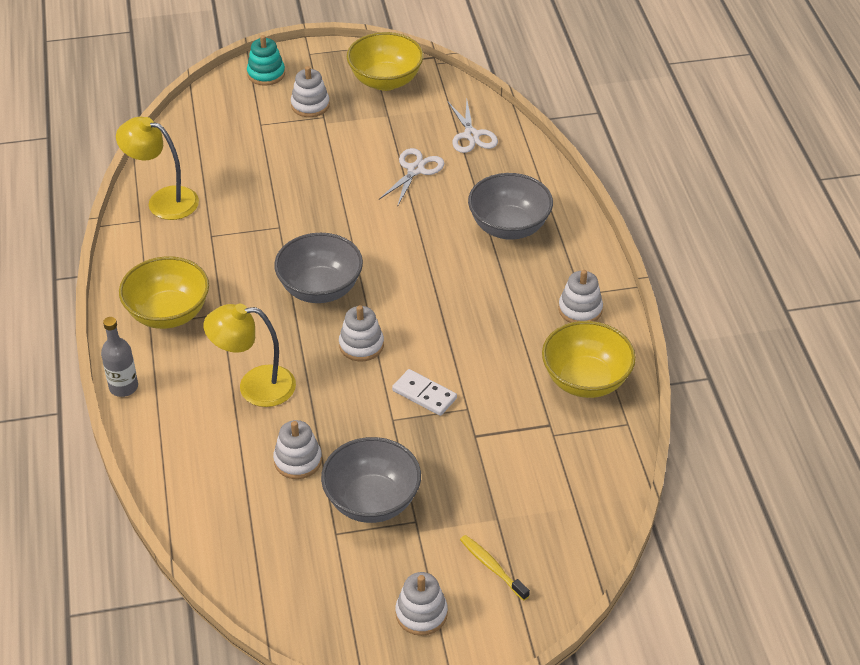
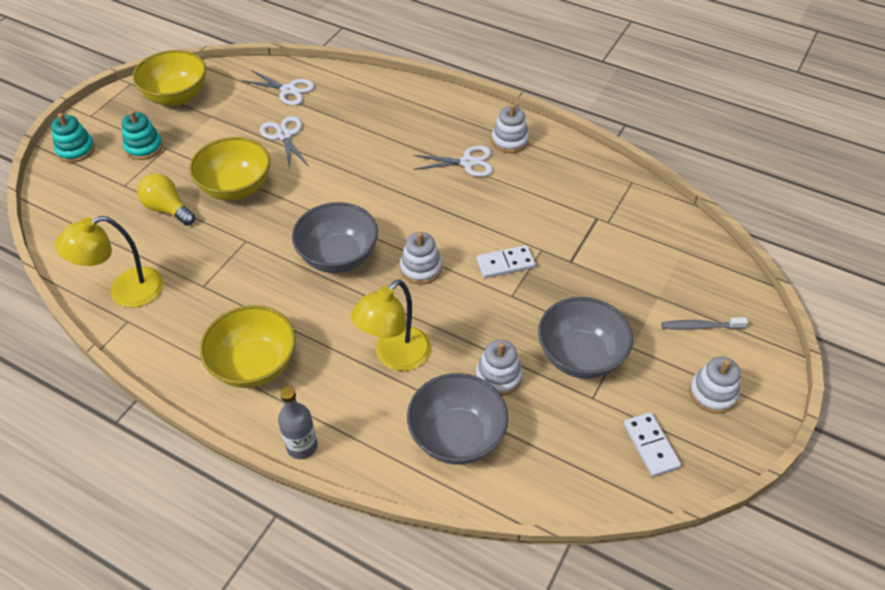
camera: 50 degrees left, 5 degrees up
white stacking toy [291,66,330,117] -> turquoise stacking toy [122,110,163,160]
yellow toothbrush [460,535,530,601] -> grey toothbrush [661,318,748,330]
grey bowl [468,173,553,240] -> grey bowl moved to [407,373,508,465]
yellow bowl [542,321,636,398] -> yellow bowl moved to [189,137,270,201]
none -> yellow light bulb [138,174,195,226]
none -> white scissors [413,146,493,177]
none -> white domino [623,412,681,477]

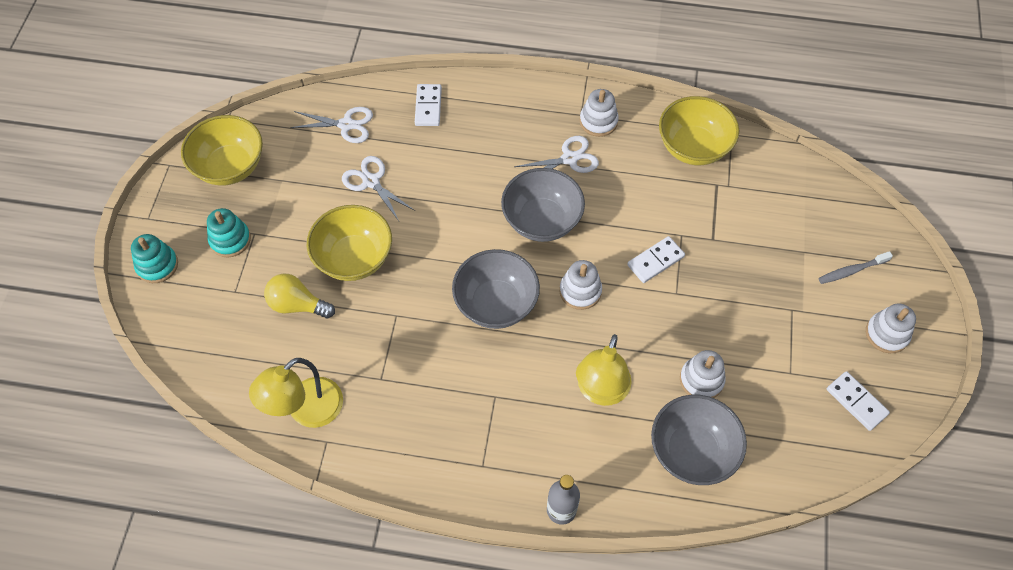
camera: 20 degrees left, 10 degrees up
yellow bowl [200,305,296,388] -> yellow bowl moved to [659,96,739,165]
grey bowl [538,297,633,379] -> grey bowl moved to [501,168,585,242]
none -> white domino [415,84,442,126]

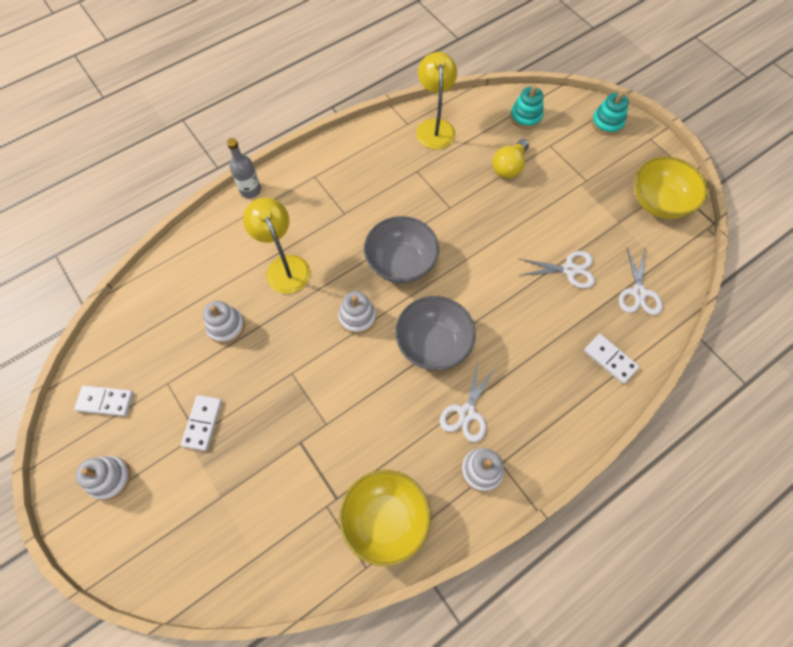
camera: 135 degrees right, 5 degrees up
turquoise stacking toy [207,208,251,257] -> turquoise stacking toy moved to [510,86,543,129]
yellow light bulb [264,273,335,319] -> yellow light bulb turned 150 degrees clockwise [493,139,529,178]
white scissors [290,107,373,143] -> white scissors turned 45 degrees counterclockwise [619,247,663,315]
yellow bowl [307,205,392,281] -> none
white domino [627,236,685,283] -> white domino moved to [181,395,222,451]
grey bowl [651,395,747,485] -> none
grey toothbrush [818,251,893,284] -> none

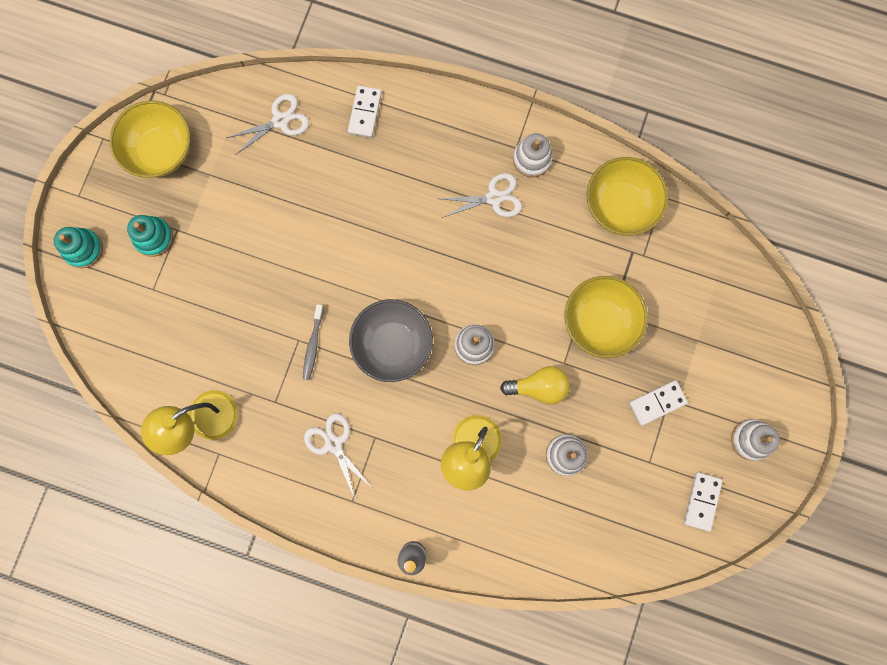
camera: 125 degrees left, 15 degrees up
white domino [74,386,134,416] -> white domino turned 45 degrees clockwise [684,472,723,532]
grey bowl [395,296,476,370] -> none
yellow light bulb [493,139,529,178] -> yellow light bulb moved to [500,366,570,405]
turquoise stacking toy [510,86,543,129] -> turquoise stacking toy moved to [127,215,173,257]
white scissors [519,251,595,288] -> white scissors moved to [304,413,372,499]
none -> grey toothbrush [303,304,324,380]
none -> yellow bowl [564,276,648,358]

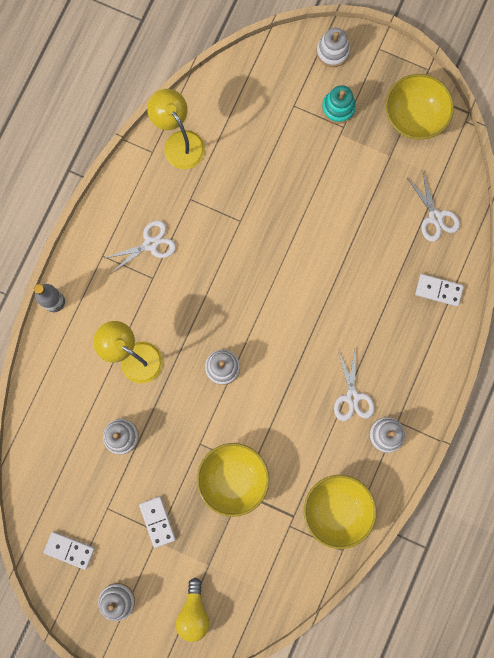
camera: 95 degrees right, 0 degrees up
turquoise stacking toy [54,227,103,268] -> white stacking toy [316,28,350,67]
grey toothbrush [303,304,324,380] -> none
grey bowl [349,299,433,382] -> none
yellow light bulb [500,366,570,405] -> yellow light bulb moved to [176,577,210,642]

